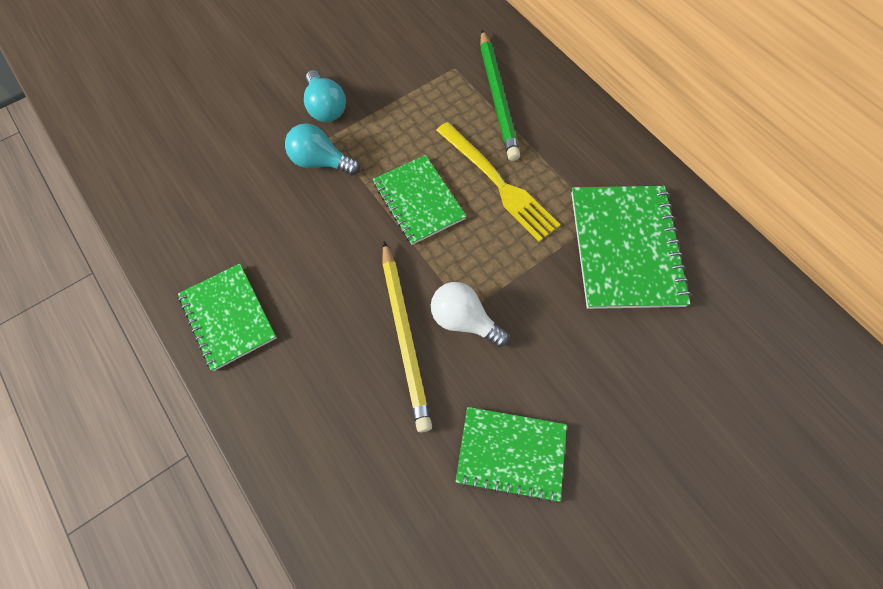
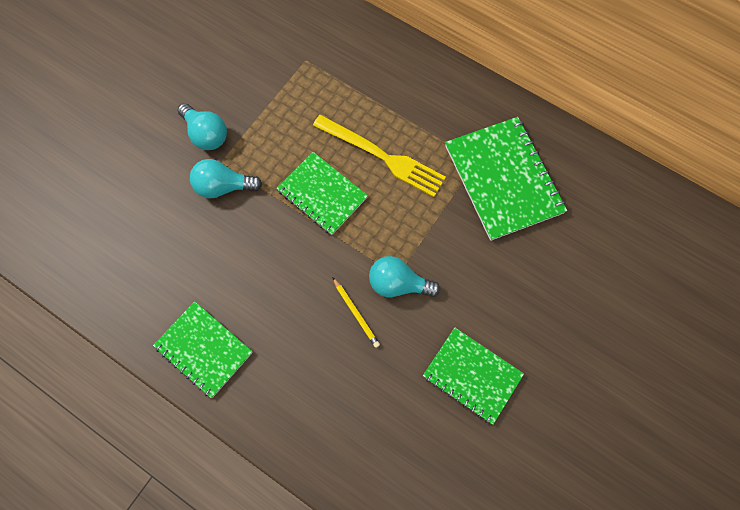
camera: 20 degrees left, 5 degrees up
yellow pencil [382,241,432,433] -> yellow pencil [332,277,380,348], size x0.49
white light bulb [431,282,509,347] -> turquoise light bulb [369,256,440,297]
green notebook [456,407,567,503] -> green notebook turned 45 degrees clockwise [423,327,524,425]
green pencil [480,30,520,161] -> none

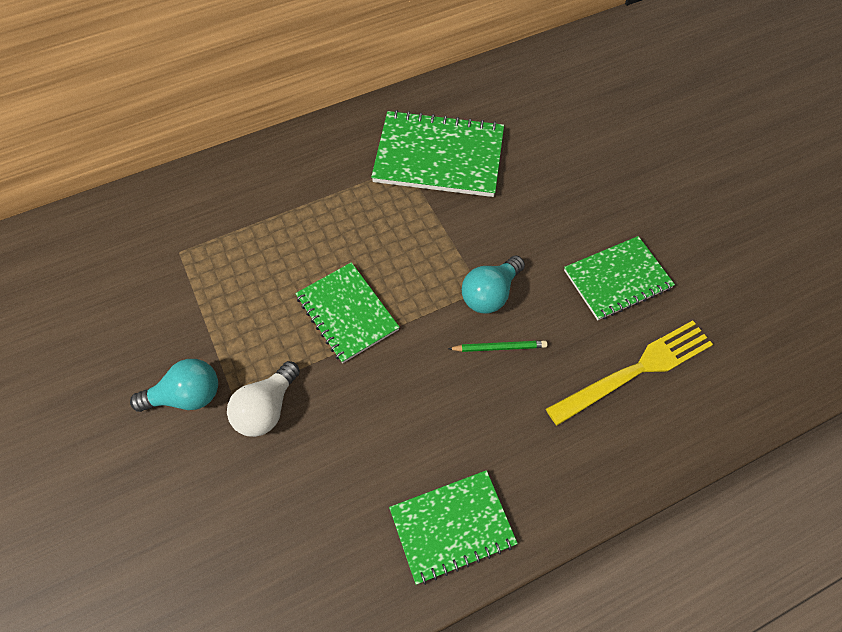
camera: 60 degrees left, 10 degrees down
turquoise light bulb [190,159,262,198] -> white light bulb [227,361,300,437]
green notebook [276,152,368,235] -> green notebook turned 75 degrees clockwise [295,262,400,363]
yellow fork [313,115,446,197] -> yellow fork moved to [546,320,713,426]
yellow pencil [332,277,380,348] -> green pencil [448,341,547,352]

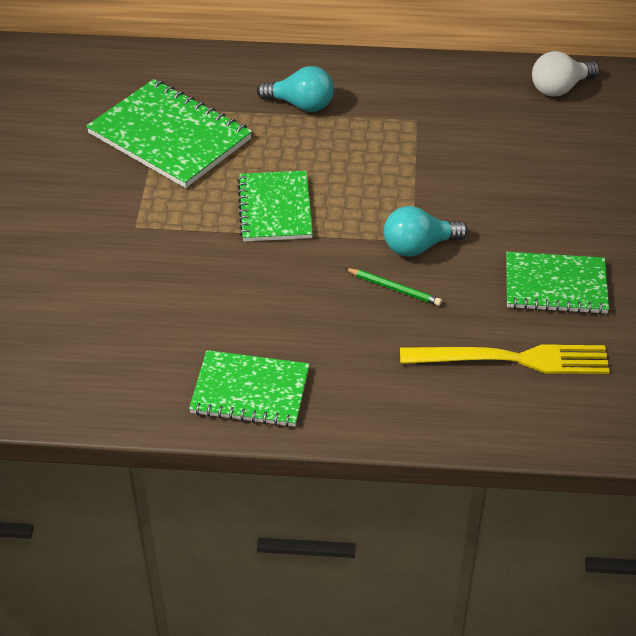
camera: 30 degrees right, 15 degrees down
turquoise light bulb [130,359,218,412] -> turquoise light bulb moved to [257,66,334,112]
white light bulb [227,361,300,437] -> white light bulb moved to [532,51,600,97]
green notebook [371,110,504,197] -> green notebook moved to [86,79,252,188]

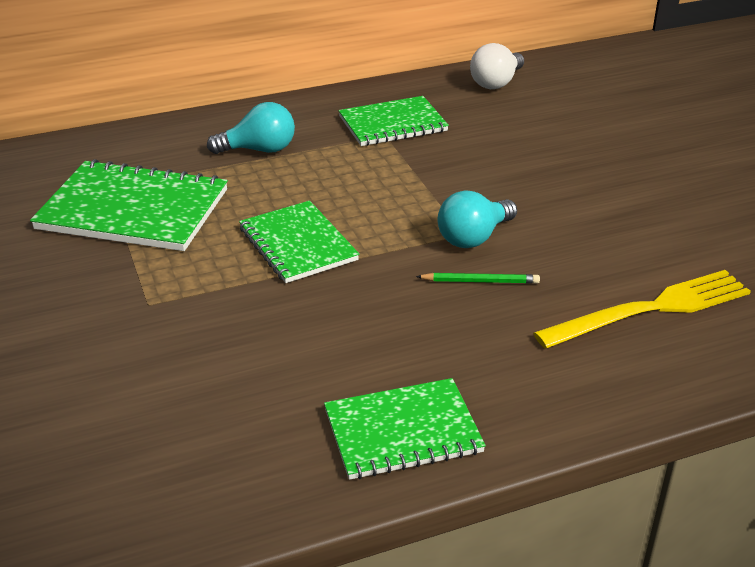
camera: 25 degrees left, 10 degrees down
green notebook [506,252,609,314] -> green notebook moved to [339,96,449,146]

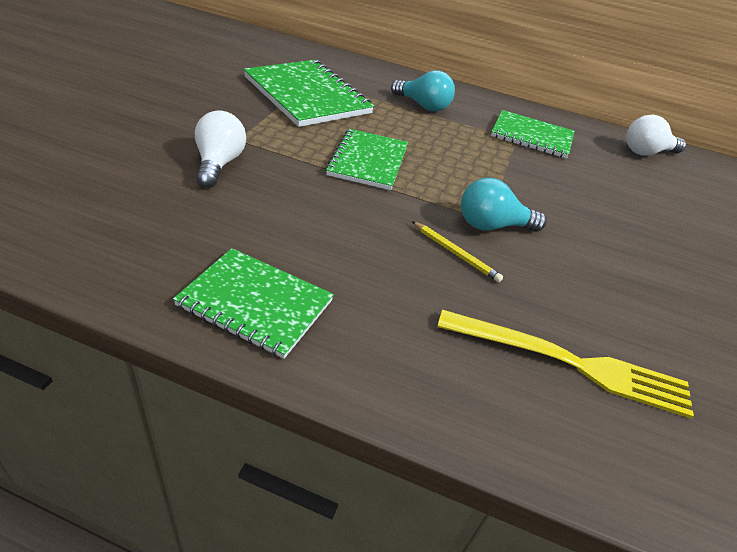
camera: 35 degrees right, 5 degrees up
green pencil [416,273,540,284] -> yellow pencil [412,221,503,282]
none -> white light bulb [195,110,246,188]

